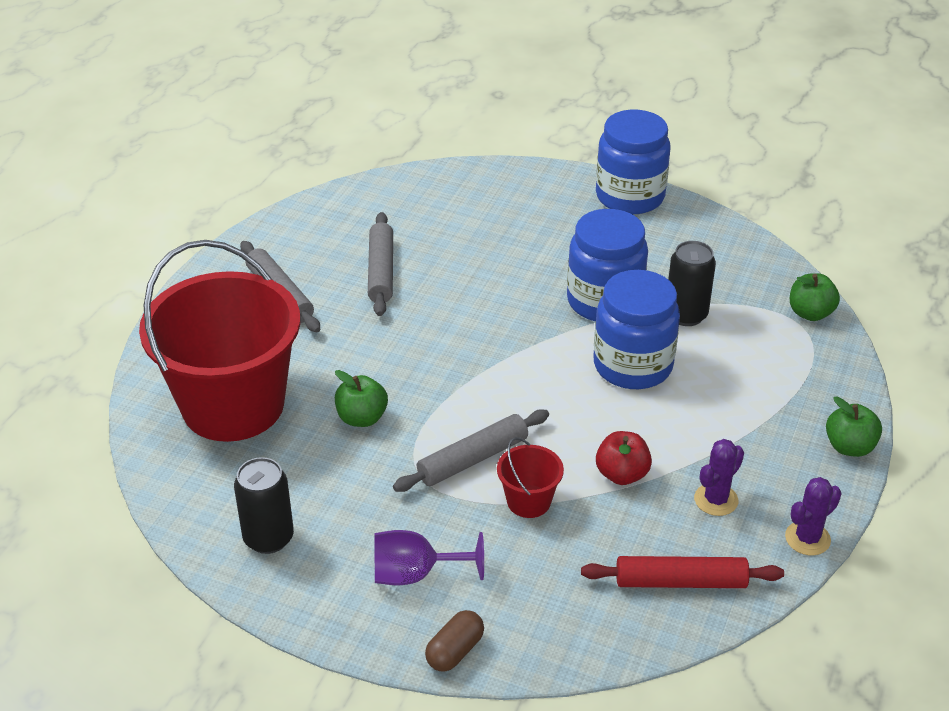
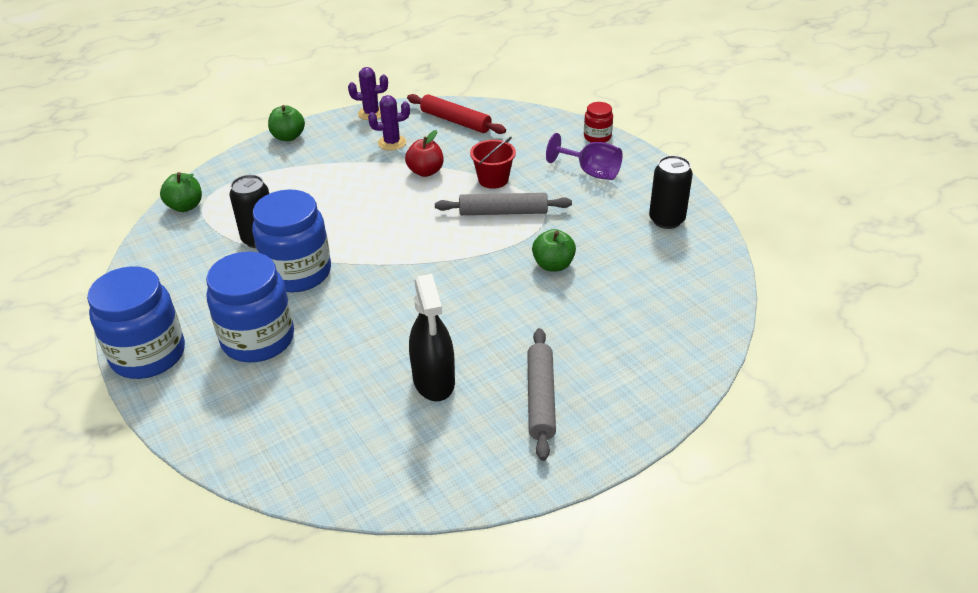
camera: 145 degrees left, 0 degrees up
red bucket [139,240,300,442] -> none
grey rolling pin [368,212,393,316] -> black spray bottle [409,274,455,401]
brown capsule [425,610,484,672] -> red jar [584,102,613,143]
blue jar [593,270,680,389] -> blue jar moved to [206,252,294,363]

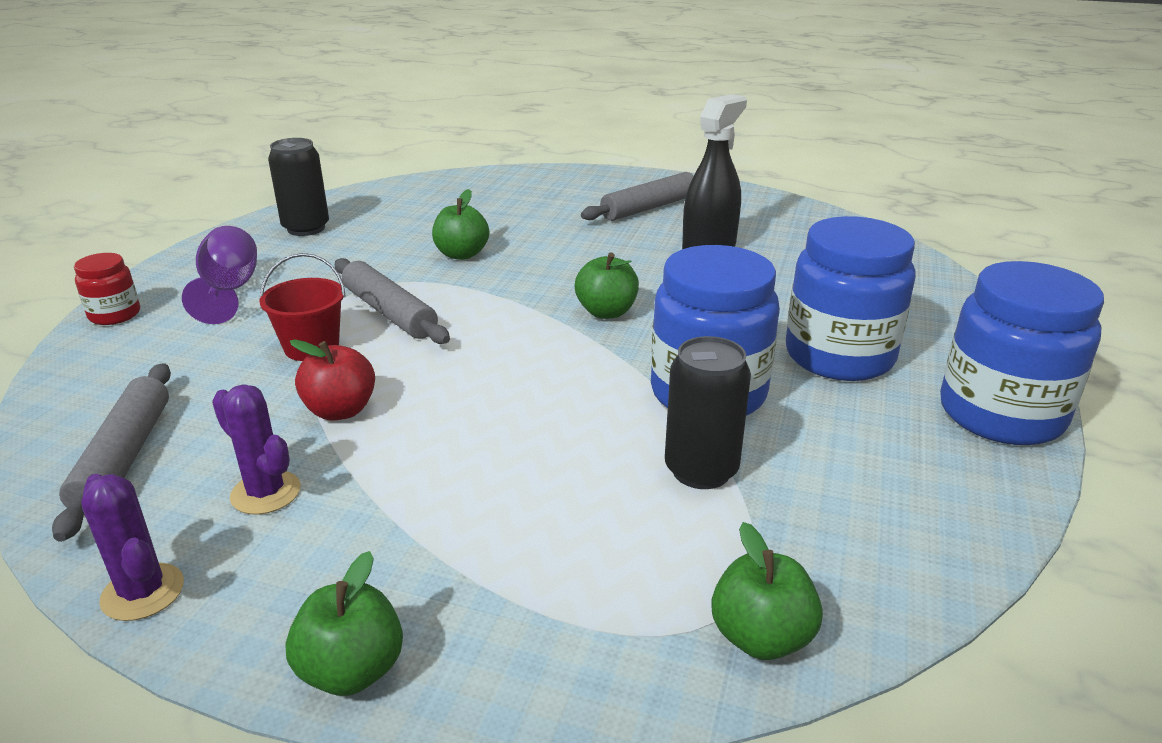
camera: 130 degrees left, 10 degrees down
red rolling pin [407,94,506,134] -> grey rolling pin [52,363,171,542]
none -> green apple [575,252,639,319]

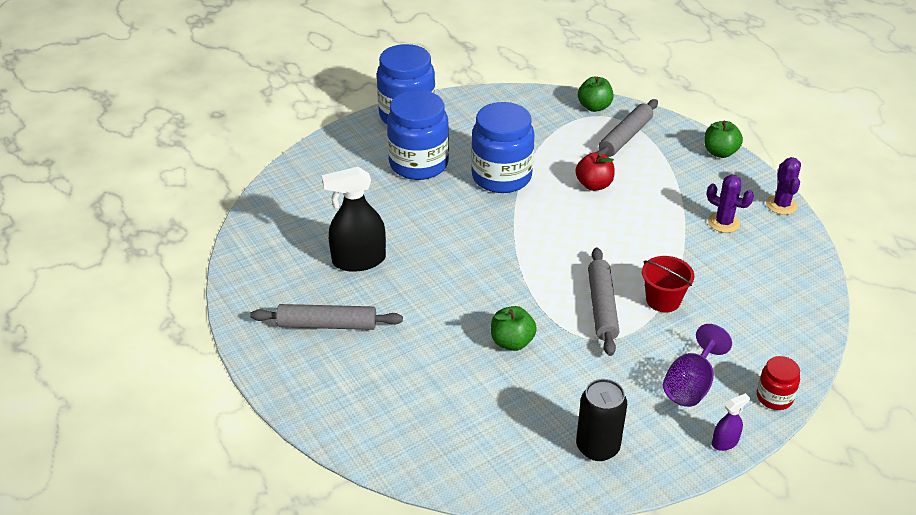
camera: 140 degrees left, 10 degrees up
grey rolling pin [52,363,171,542] -> grey rolling pin moved to [596,99,658,157]
purple cactus [212,384,301,514] -> purple cactus turned 45 degrees counterclockwise [707,175,754,233]
red apple [290,339,375,421] -> red apple moved to [575,152,615,191]
green apple [575,252,639,319] -> none
black can [665,336,751,489] -> none
none -> purple spray bottle [712,393,750,451]

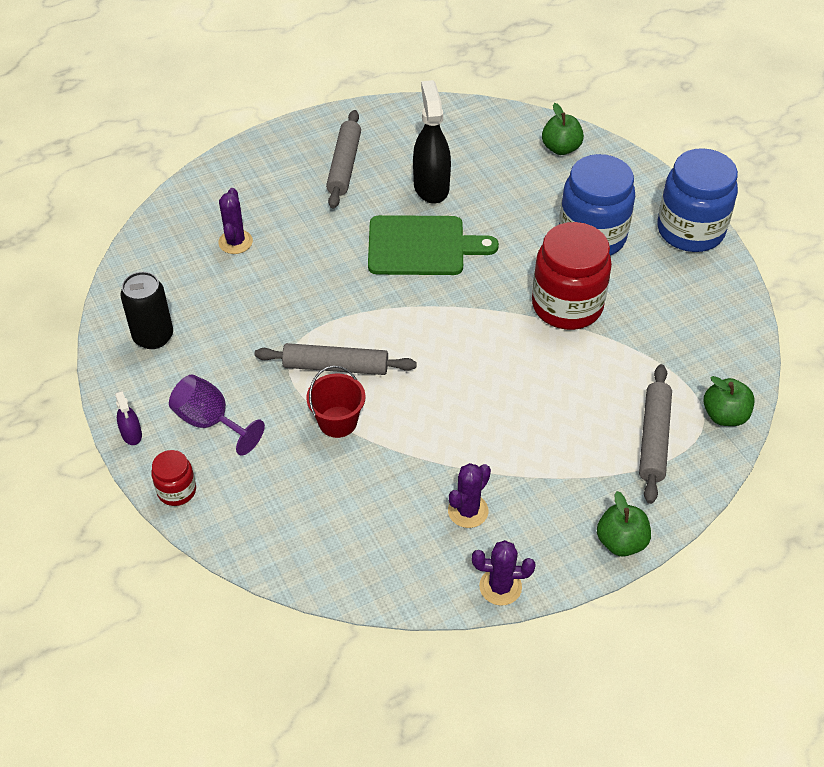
camera: 95 degrees right, 10 degrees up
blue jar [471,102,535,193] -> red jar [532,222,612,330]
green apple [491,306,537,351] -> green apple moved to [542,103,584,155]
red apple [575,152,615,191] -> none
grey rolling pin [596,99,658,157] -> grey rolling pin turned 60 degrees clockwise [639,364,672,504]
none -> purple cactus [218,188,253,254]
none -> green cutting board [368,215,499,275]

